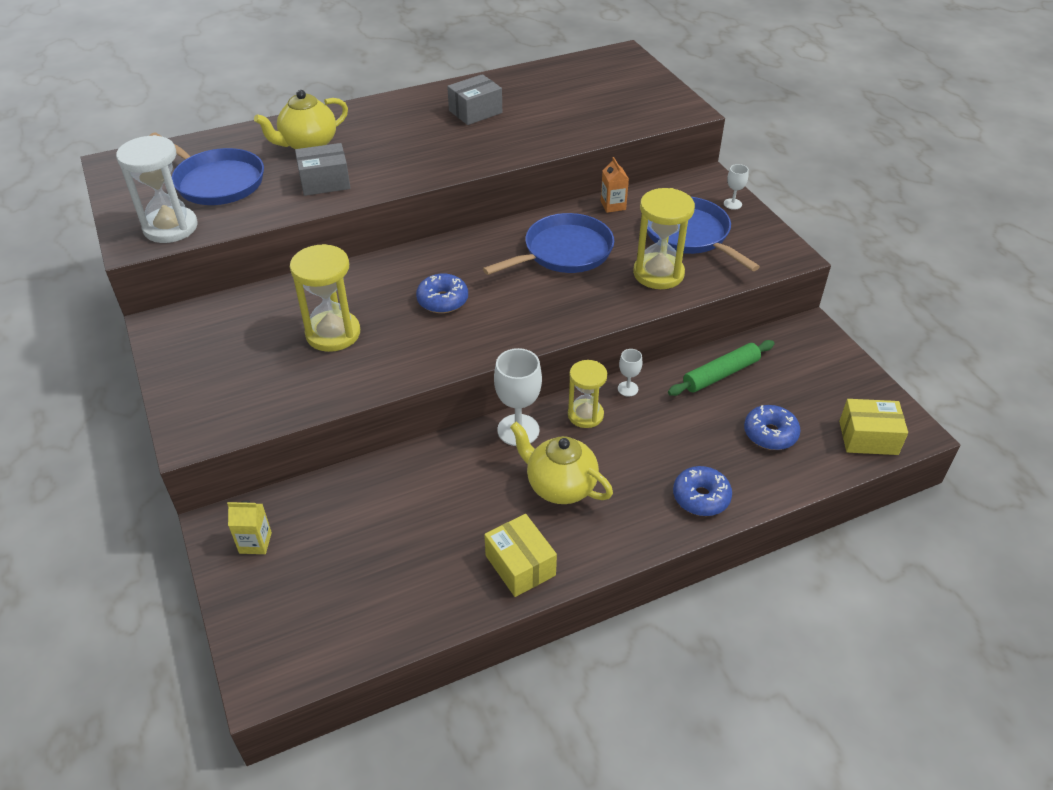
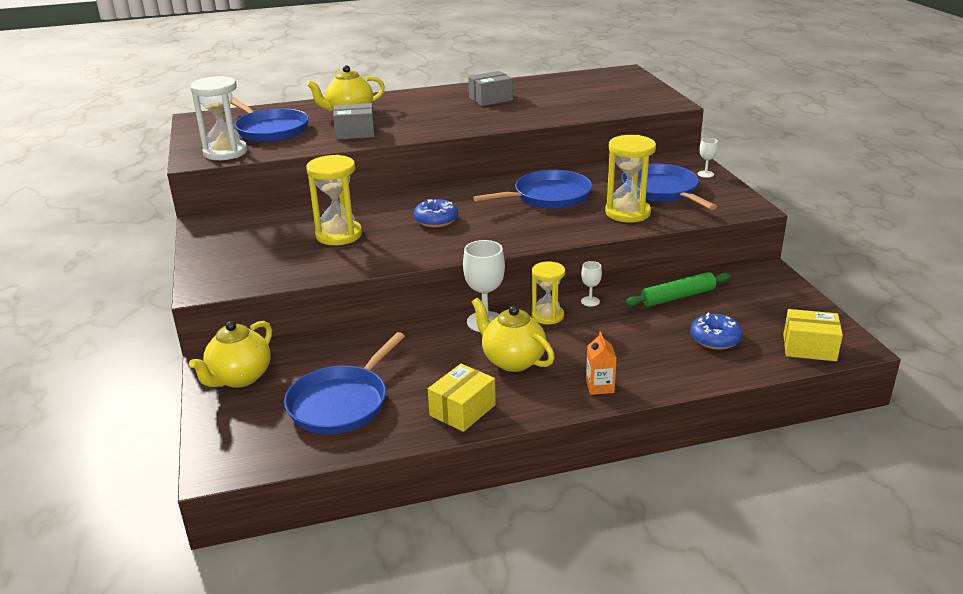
camera: 10 degrees right, 15 degrees down
yellow carton [227,501,272,554] -> yellow teapot [189,321,272,388]
yellow box [484,514,557,597] -> yellow box turned 60 degrees clockwise [428,364,496,432]
orange carton [601,157,629,213] -> orange carton moved to [586,331,617,395]
blue donut [673,466,732,516] -> none
none -> blue pan [284,332,405,434]

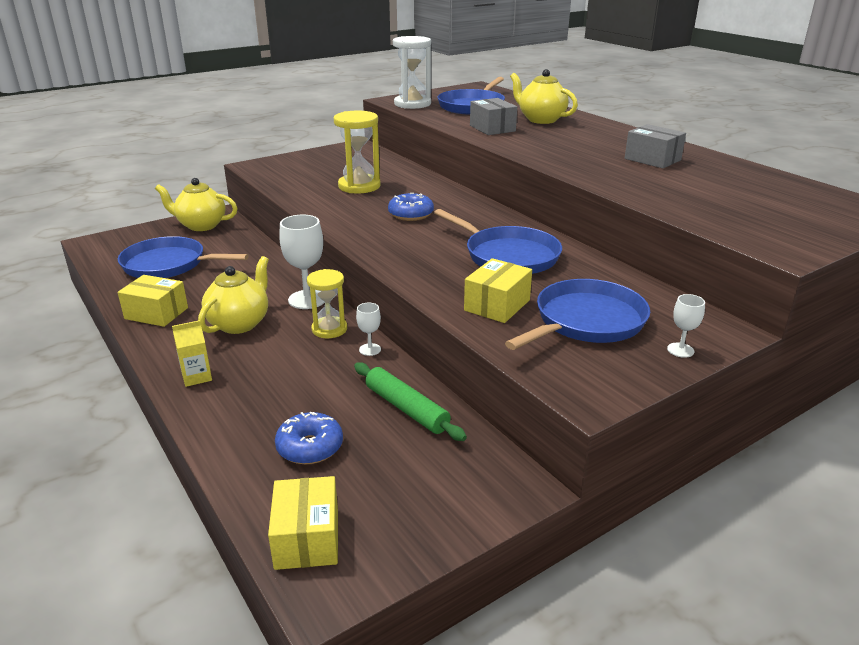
camera: 70 degrees right, 0 degrees up
orange carton [586,331,617,395] -> yellow carton [172,320,212,387]
yellow hourglass [605,135,656,222] -> yellow box [464,258,532,323]

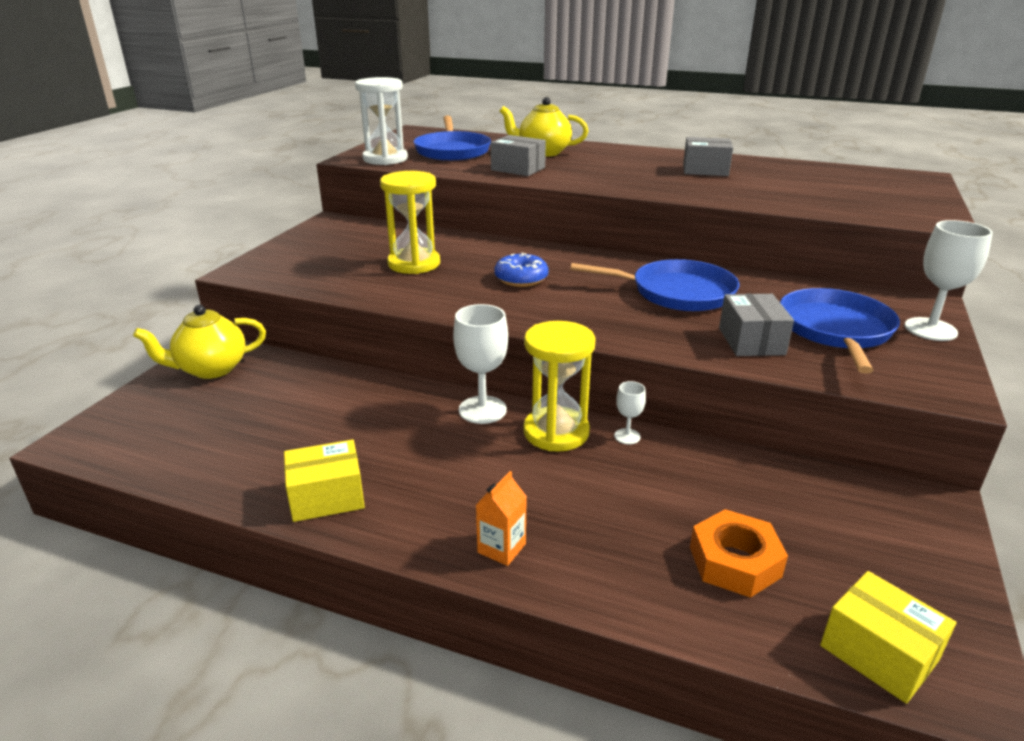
camera: 35 degrees left, 0 degrees up
blue pan [118,236,249,278] -> none
yellow carton [172,320,212,387] -> orange carton [476,471,527,566]
yellow teapot [198,256,269,334] -> none
blue donut [275,412,343,464] -> orange nut [690,509,788,598]
yellow hourglass [307,269,347,338] -> yellow hourglass [523,321,596,452], size x1.50
green rolling pin [354,362,467,441] -> none
yellow box [464,258,532,323] -> grey box [719,294,794,356]
white goblet [667,294,705,358] -> white goblet [905,220,993,341], size x1.95

